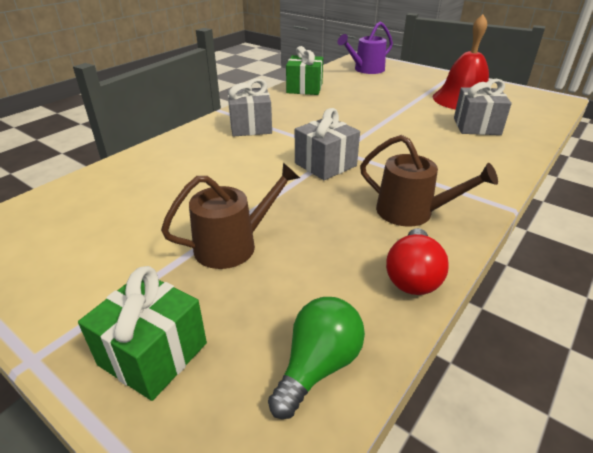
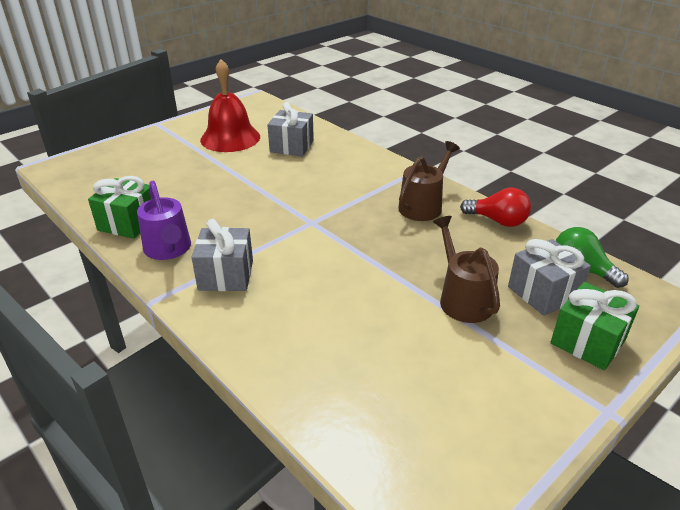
camera: 80 degrees left, 0 degrees up
grey gift [295,108,360,180] -> grey gift moved to [508,239,591,316]
purple watering can [338,21,393,74] -> purple watering can moved to [137,181,191,260]

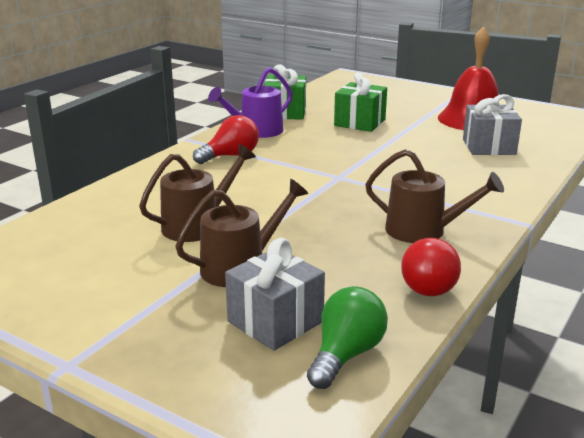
camera: 75 degrees right, 10 degrees down
grey gift [191,219,253,291] -> red light bulb [193,115,259,164]
green gift [550,282,639,370] -> green gift moved to [334,72,387,132]
none -> brown watering can [139,144,256,242]

